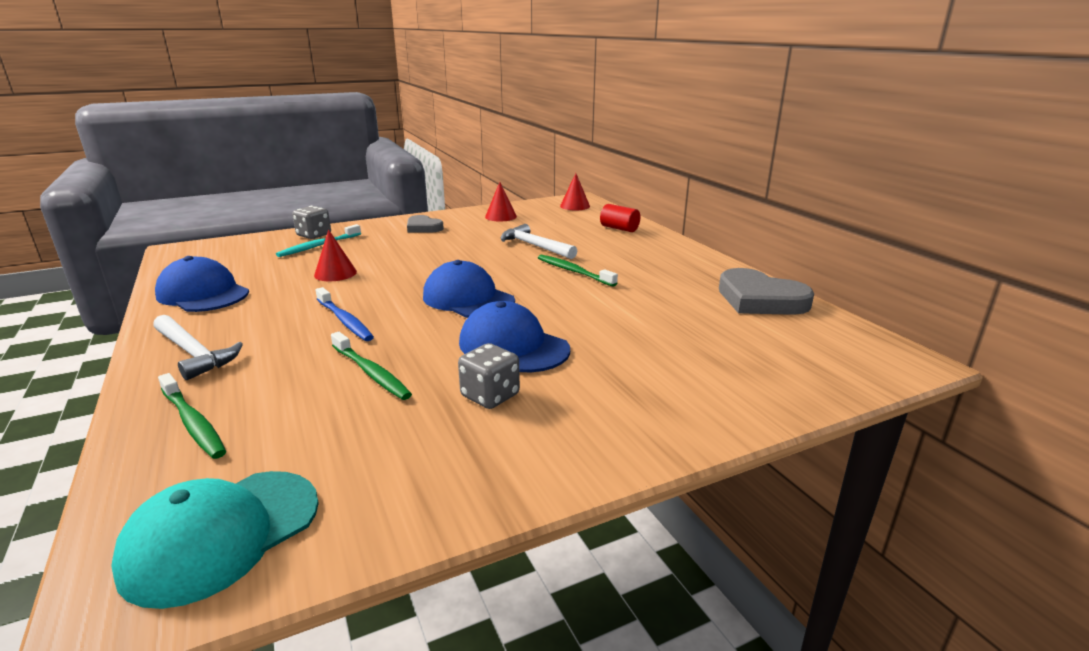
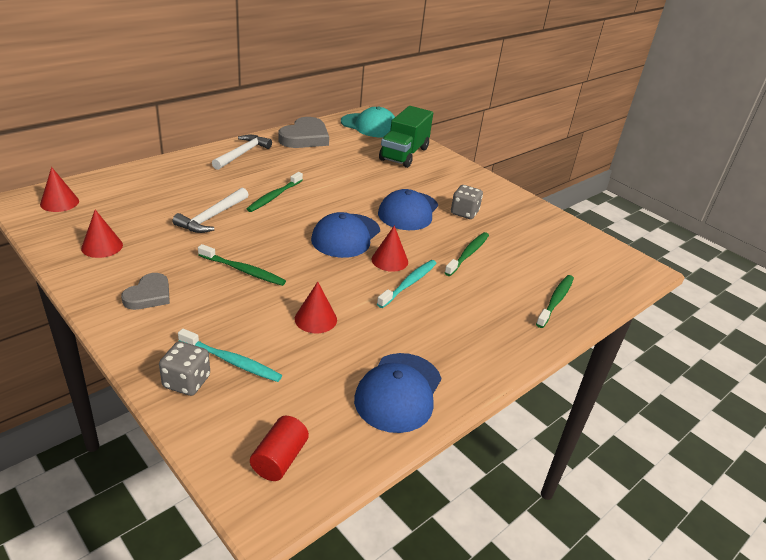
camera: 110 degrees left, 10 degrees up
turquoise cap [111,471,319,609] -> turquoise cap moved to [341,106,395,137]
white hammer [153,315,243,380] -> white hammer moved to [212,135,272,170]
blue toothbrush [316,287,374,341] -> turquoise toothbrush [377,260,437,308]
red cylinder [600,204,640,232] -> red cylinder moved to [250,416,309,481]
none -> green toothbrush [198,244,286,286]
none -> red cone [371,226,408,272]
none -> green truck [379,106,433,168]

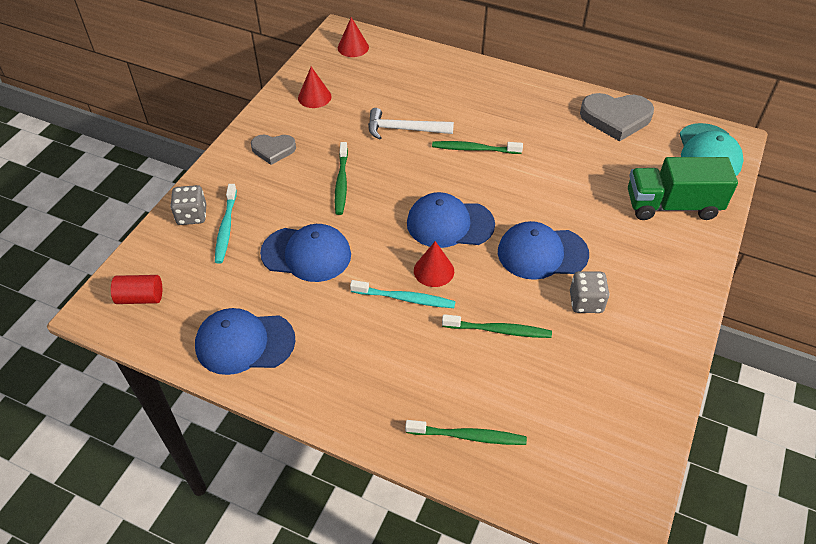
camera: 70 degrees right, 15 degrees up
white hammer [212,135,272,170] -> none
red cone [295,281,337,333] -> blue cap [260,224,351,282]

